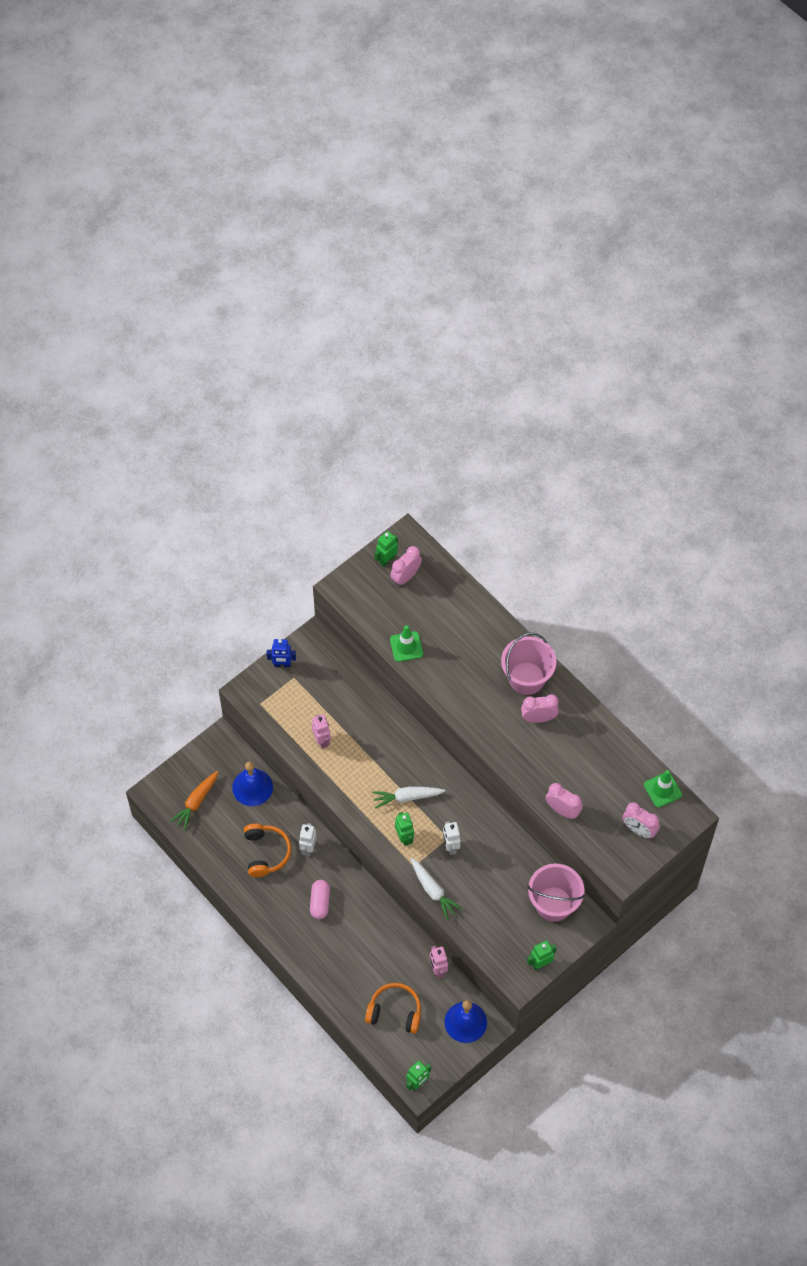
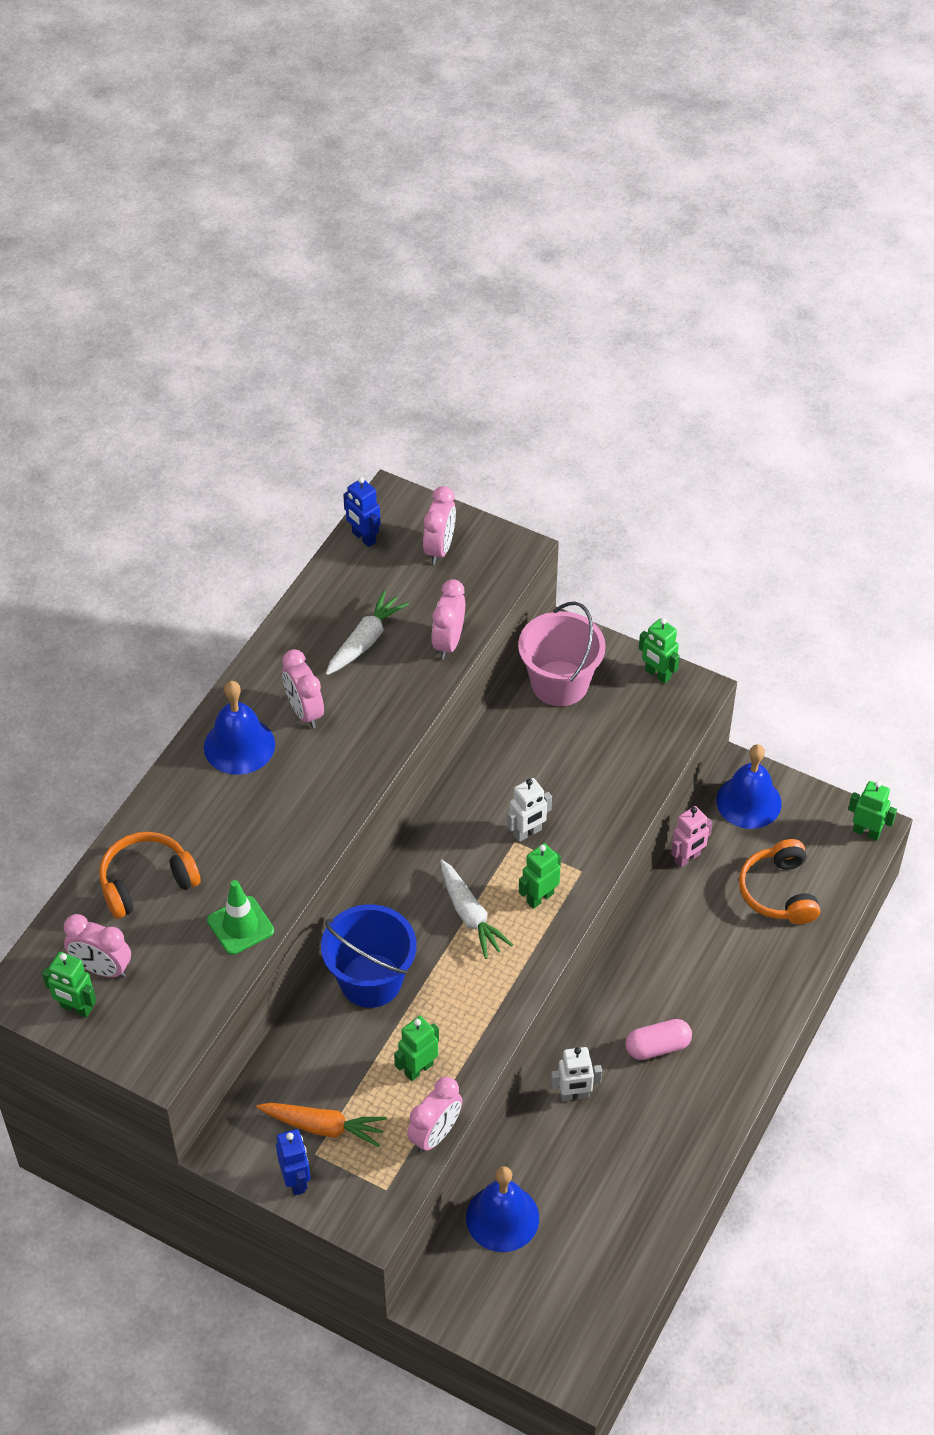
camera: 110 degrees left, 10 degrees down
orange carrot [170,771,218,830] -> orange carrot moved to [256,1103,387,1147]
orange headphones [244,824,291,877] -> orange headphones moved to [100,832,201,919]
pink robot [312,714,331,748] -> green robot [394,1016,439,1081]
white carrot [411,858,462,920] -> white carrot moved to [326,591,409,675]
pink bucket [501,633,556,695] -> blue bell [204,681,275,775]
green traffic cone [644,770,682,807] -> blue robot [343,477,381,547]
none -> blue bucket [321,905,416,1008]
none -> pink clock [407,1077,462,1153]

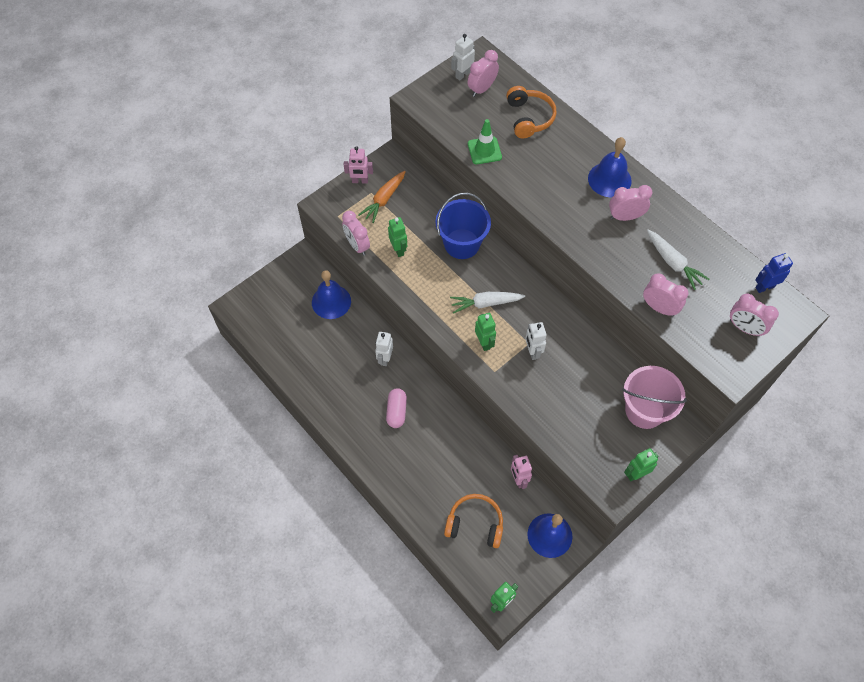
camera: 110 degrees right, 10 degrees up
green robot [42,952,96,1018] -> white robot [451,34,475,81]
blue robot [276,1129,310,1196] -> pink robot [343,146,373,184]

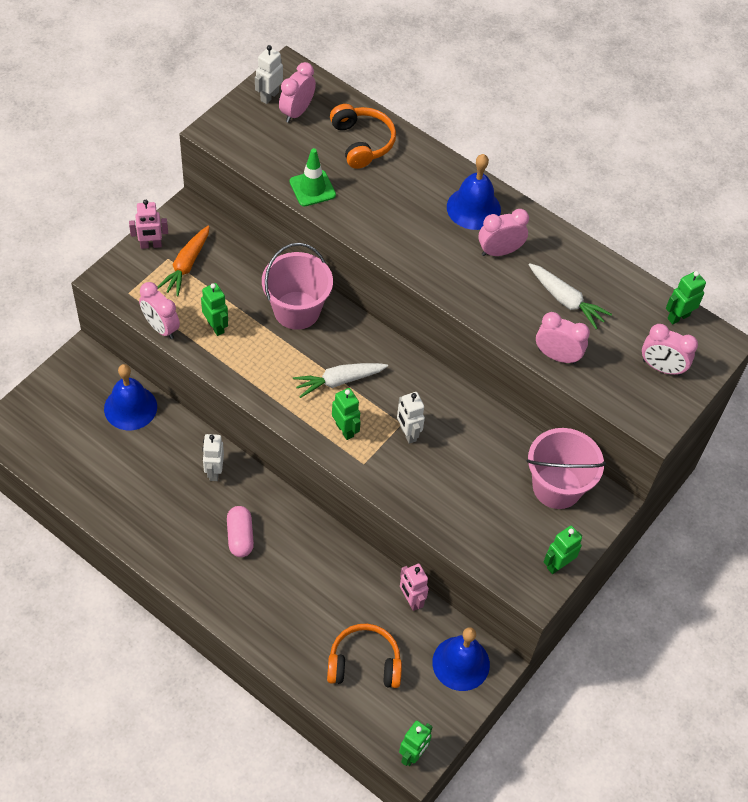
camera: 15 degrees left, 5 degrees down
blue bucket [435,193,491,259] -> pink bucket [262,243,333,330]
blue robot [755,253,793,293] -> green robot [666,271,706,324]

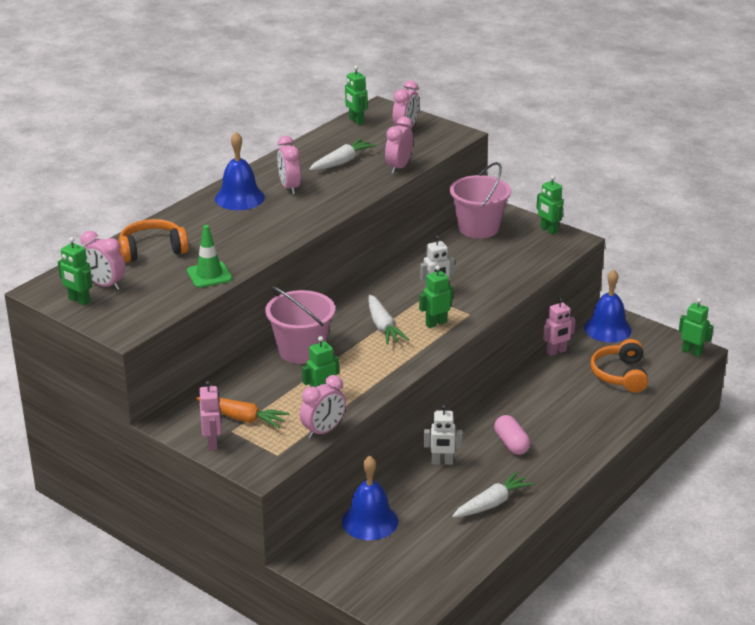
camera: 85 degrees left, 25 degrees down
pink capsule [227,506,254,557] -> pink capsule turned 75 degrees clockwise [494,415,530,455]
white robot [255,45,283,104] -> green robot [58,237,92,306]
none -> white carrot [452,472,534,517]

